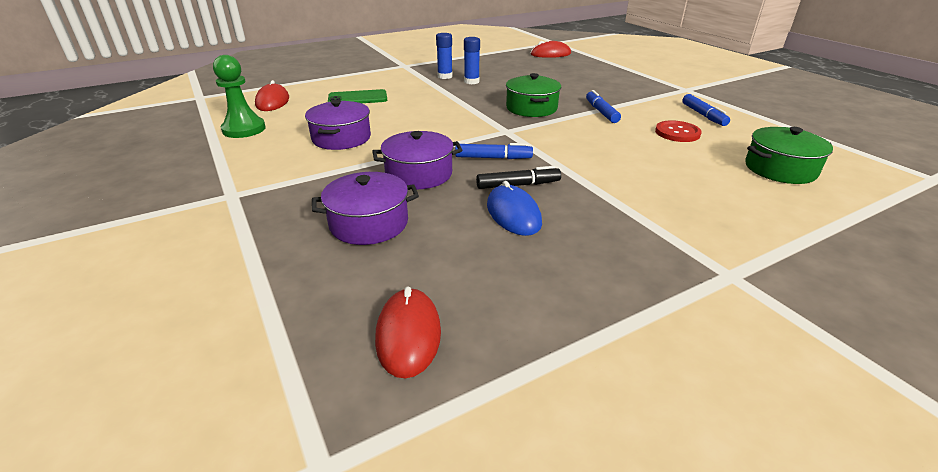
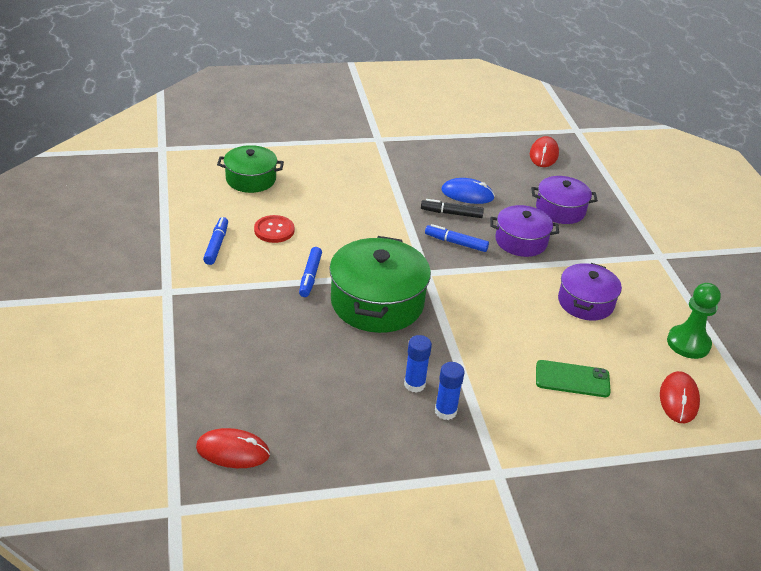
camera: 165 degrees left, 5 degrees up
blue mouse [487,181,542,236] -> blue mouse turned 75 degrees counterclockwise [441,178,495,204]
green pot [506,73,561,117] -> green pot [329,236,431,333], size x1.62

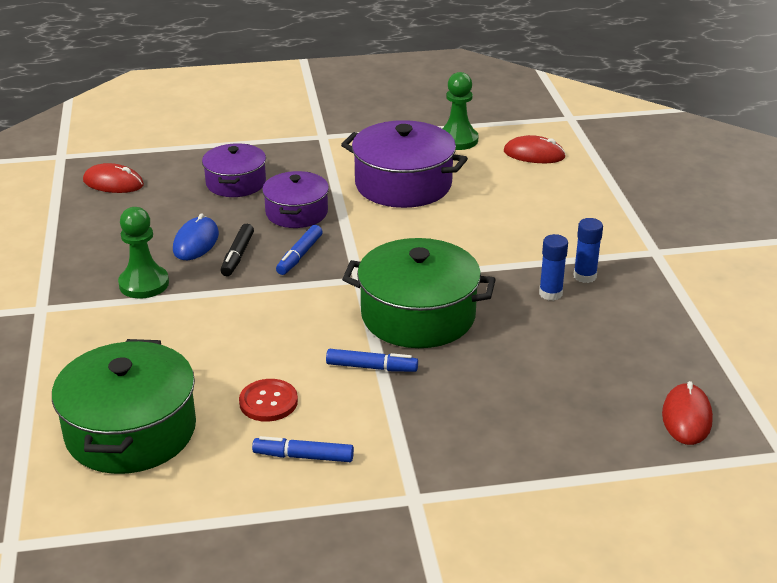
camera: 85 degrees left, 5 degrees down
green pot [217,145,284,193] -> green pot [52,339,196,474], size x1.62
green phone [536,360,611,397] -> none
purple pot [558,263,622,321] -> purple pot [341,120,468,208], size x1.62
none -> green pawn [118,207,169,299]

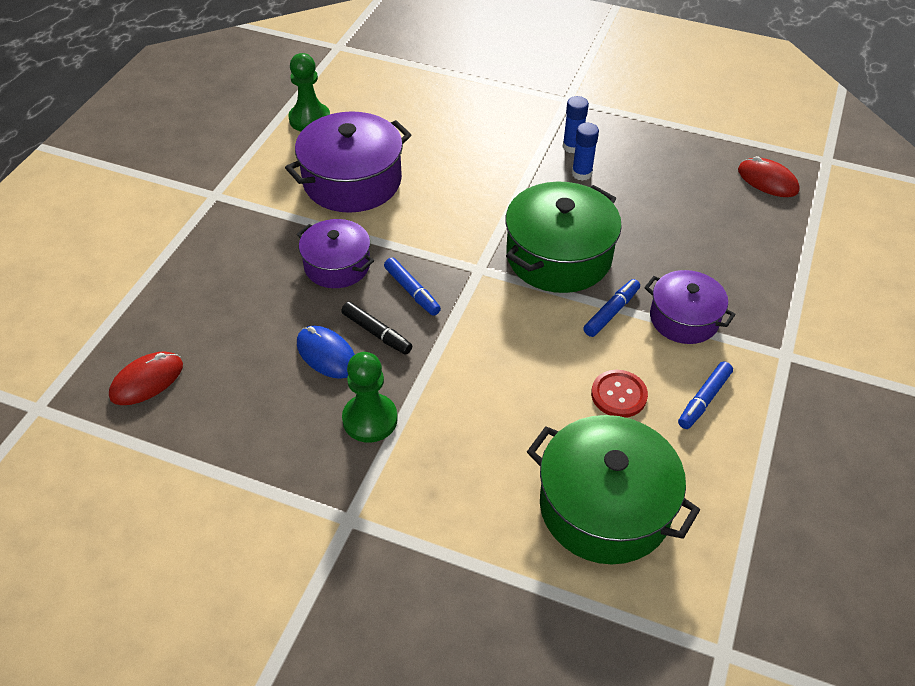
camera: 60 degrees left, 15 degrees up
purple pot [202,143,266,197] -> purple pot moved to [644,270,736,344]
red mouse [504,135,566,163] -> none

